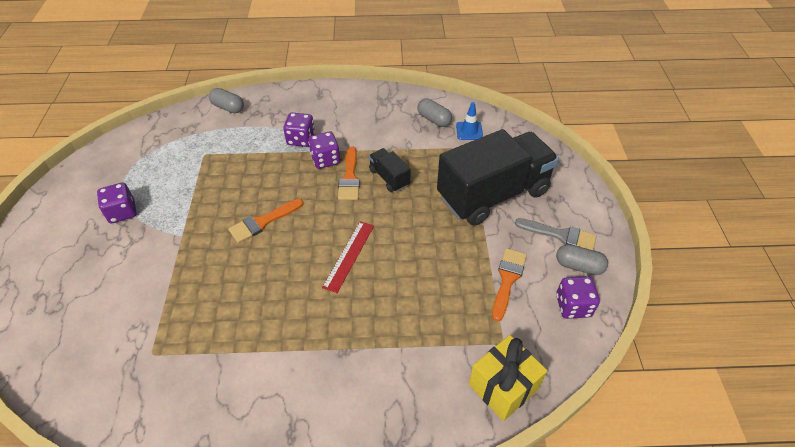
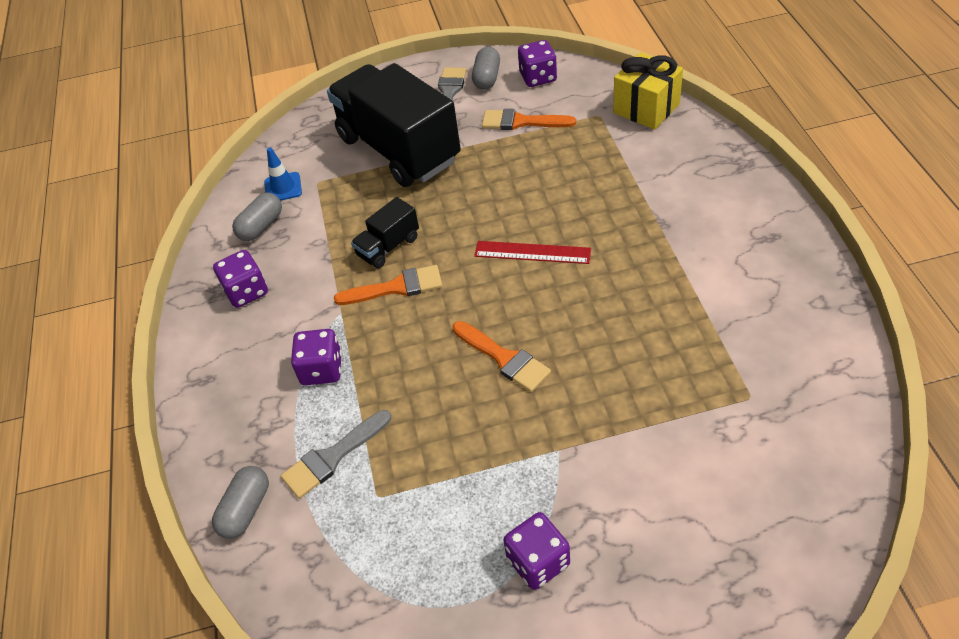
camera: 95 degrees left, 0 degrees up
purple dice [308,132,340,169] -> purple dice moved to [213,250,268,308]
none -> grey brush [280,410,391,499]

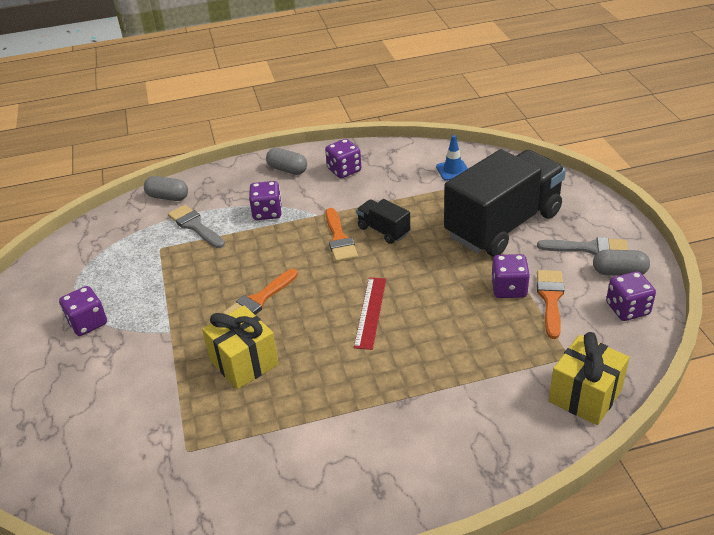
camera: 85 degrees right, 10 degrees down
grey capsule [232,192,282,241] -> grey capsule moved to [266,148,307,175]
none -> yellow gift [202,305,279,389]
none -> purple dice [491,254,530,298]

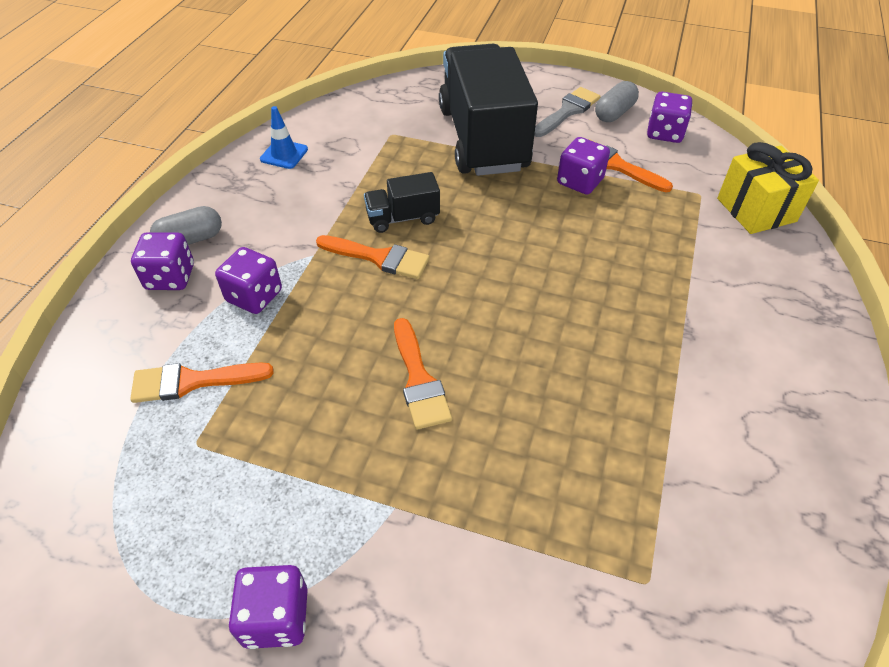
camera: 60 degrees left, 10 degrees up
grey capsule [144,176,188,201] -> none
grey brush [168,205,225,248] -> orange brush [130,362,274,403]
yellow gift [202,305,279,389] -> none
purple dice [325,139,361,178] -> purple dice moved to [131,232,194,290]
red ruler [354,277,386,350] -> none
blue traffic cone [436,135,468,181] -> blue traffic cone moved to [260,106,308,169]

